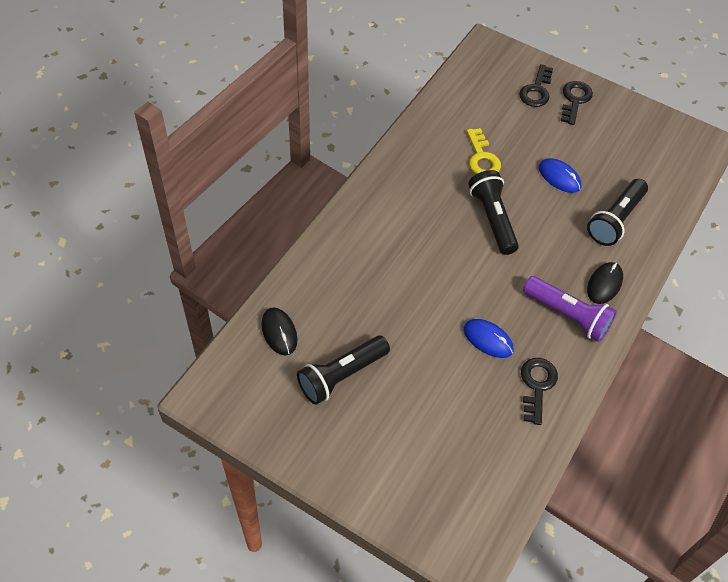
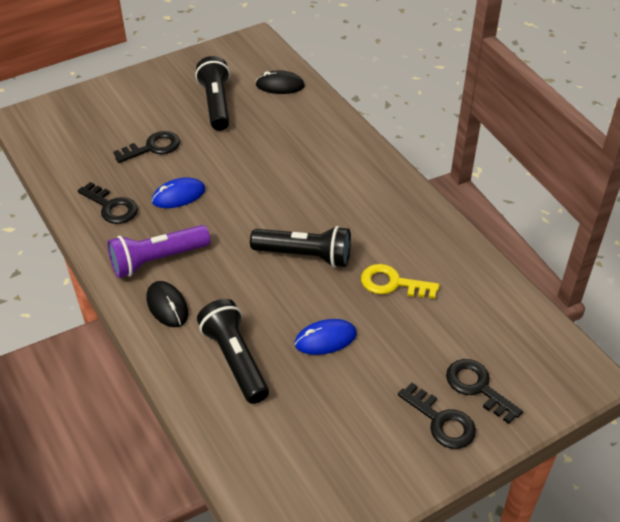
camera: 120 degrees right, 10 degrees down
none -> black key [113,131,180,163]

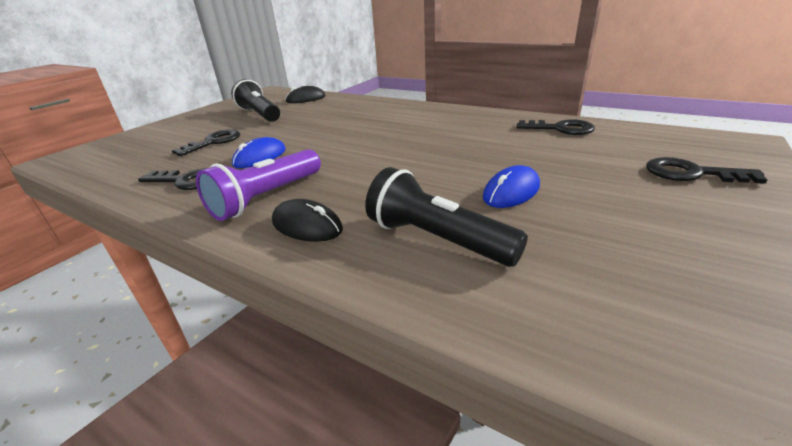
camera: 25 degrees left, 15 degrees down
black flashlight [250,226,351,268] -> none
yellow key [361,264,439,299] -> none
black key [398,383,476,449] -> black key moved to [517,119,595,135]

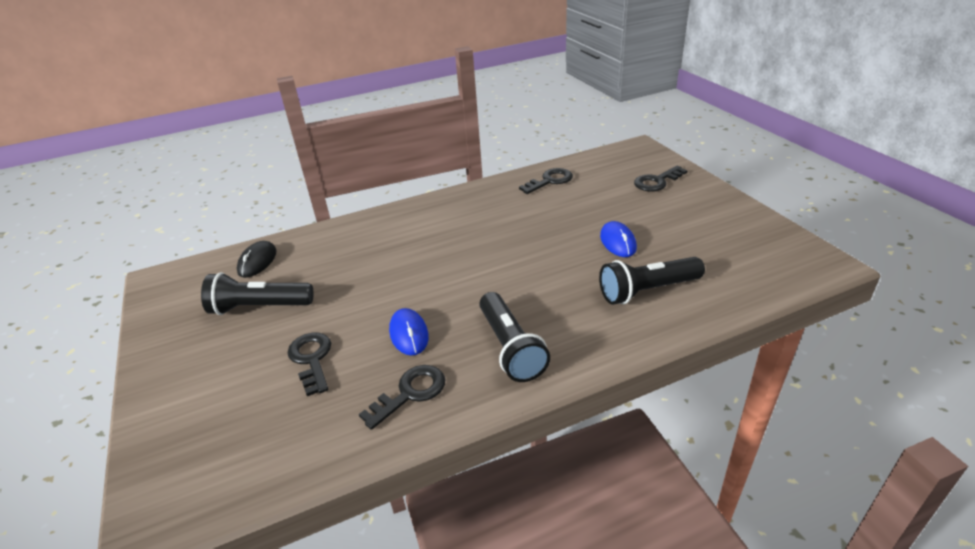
camera: 55 degrees left, 5 degrees up
purple flashlight [196,149,321,221] -> black flashlight [479,292,550,382]
black mouse [272,199,343,242] -> none

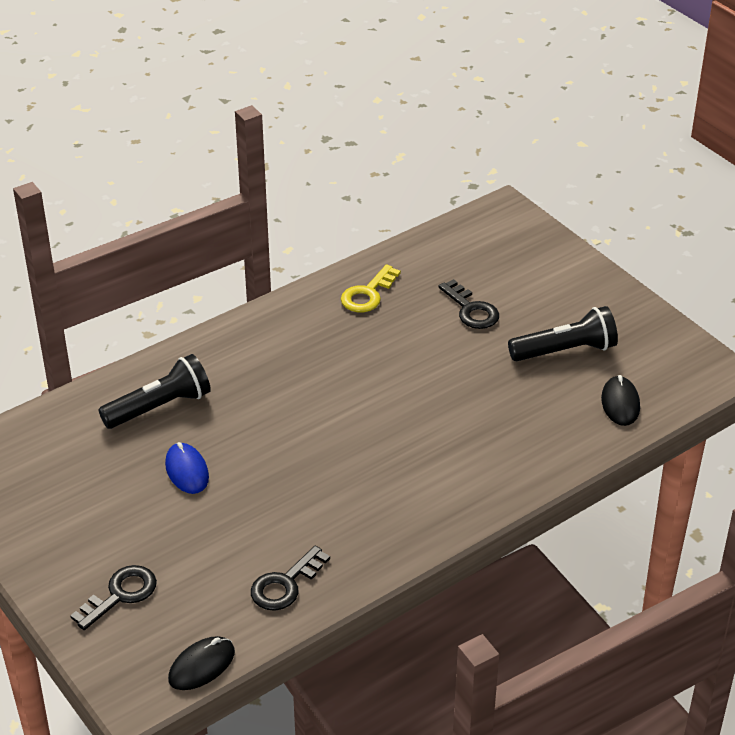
camera: 165 degrees right, 5 degrees up
black key [359,365,445,430] -> yellow key [341,265,401,312]
blue mouse [389,308,429,356] -> none
black flashlight [479,292,550,382] -> none
none -> black mouse [168,636,235,690]

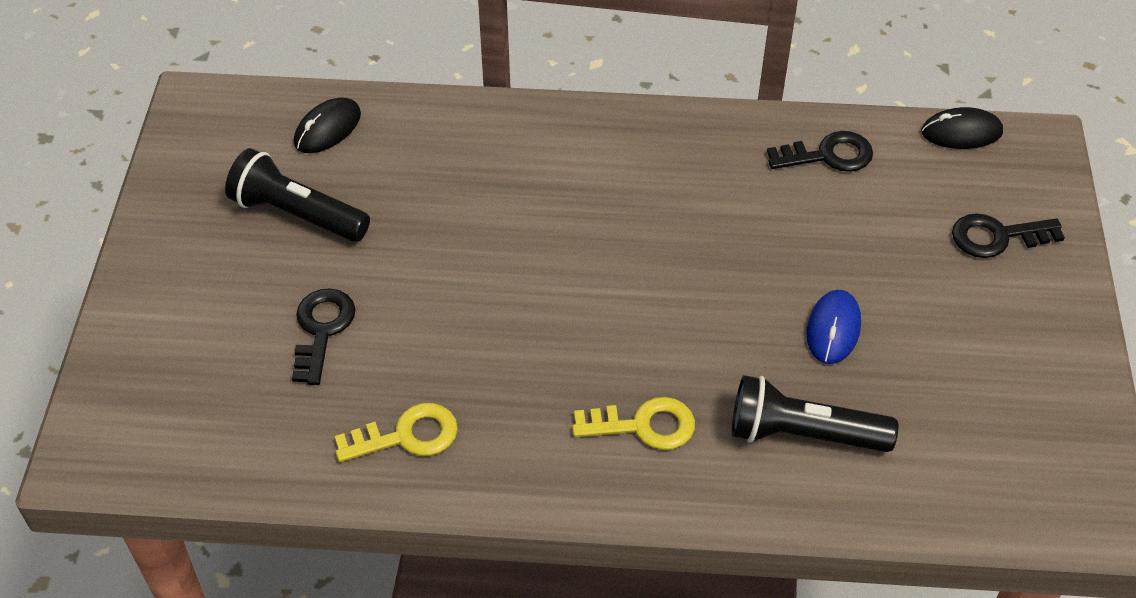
camera: 140 degrees left, 10 degrees up
none -> yellow key [572,397,695,450]

